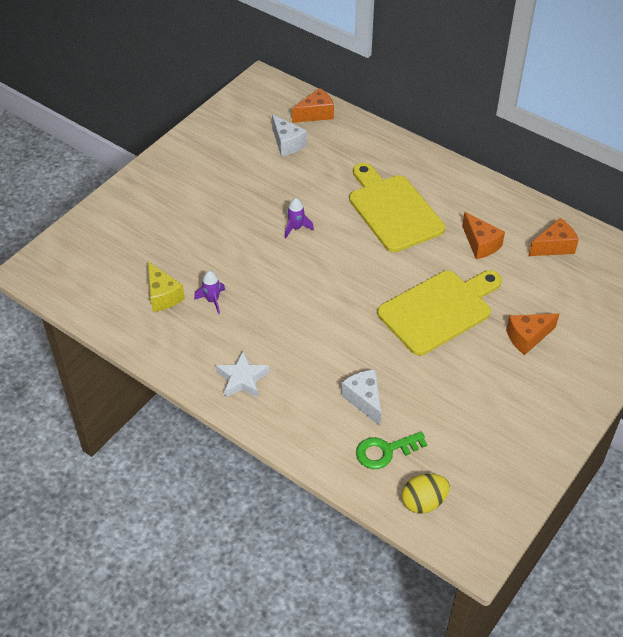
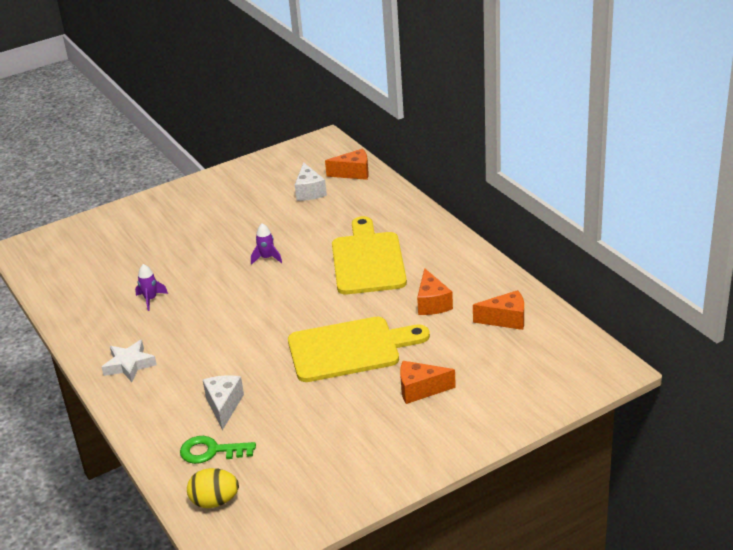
camera: 25 degrees right, 15 degrees down
yellow cheese [148,262,185,312] -> none

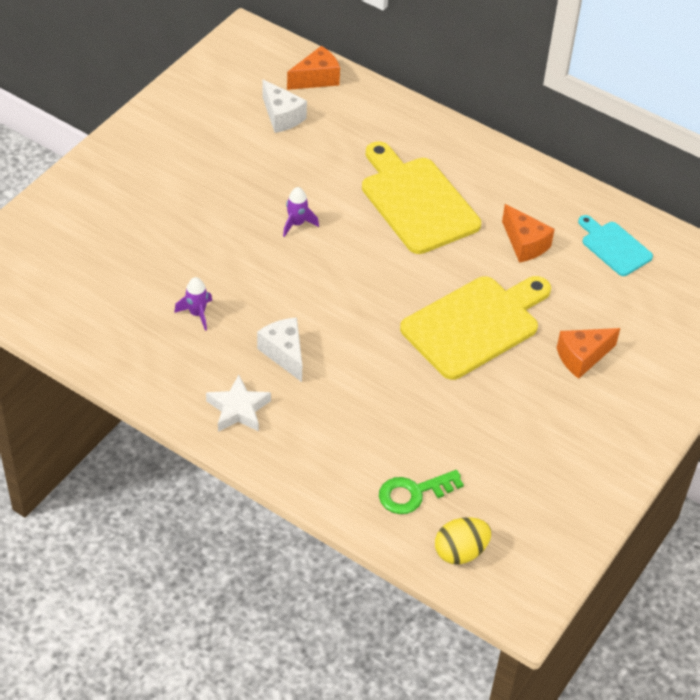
camera: 30 degrees left, 15 degrees up
white cheese [203,376,244,430] -> white cheese moved to [257,317,302,382]
orange cheese [473,290,524,330] -> turquoise cutting board [578,215,653,276]

